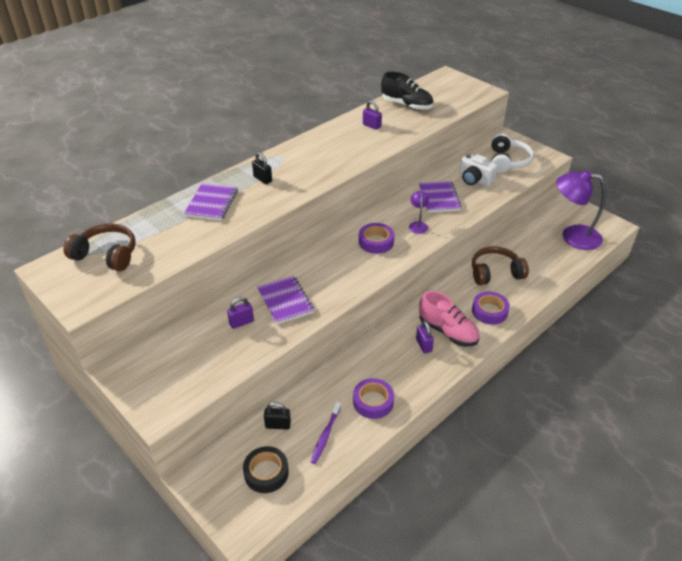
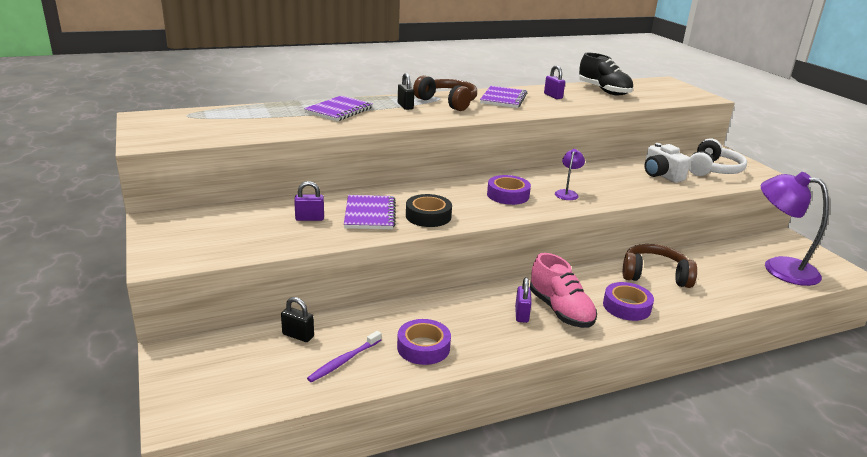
camera: 20 degrees right, 15 degrees down
brown headphones [63,223,136,271] -> brown headphones moved to [413,75,477,111]
black tape [243,446,289,493] -> black tape moved to [406,194,452,227]
purple notebook [419,181,462,213] -> purple notebook moved to [480,86,527,108]

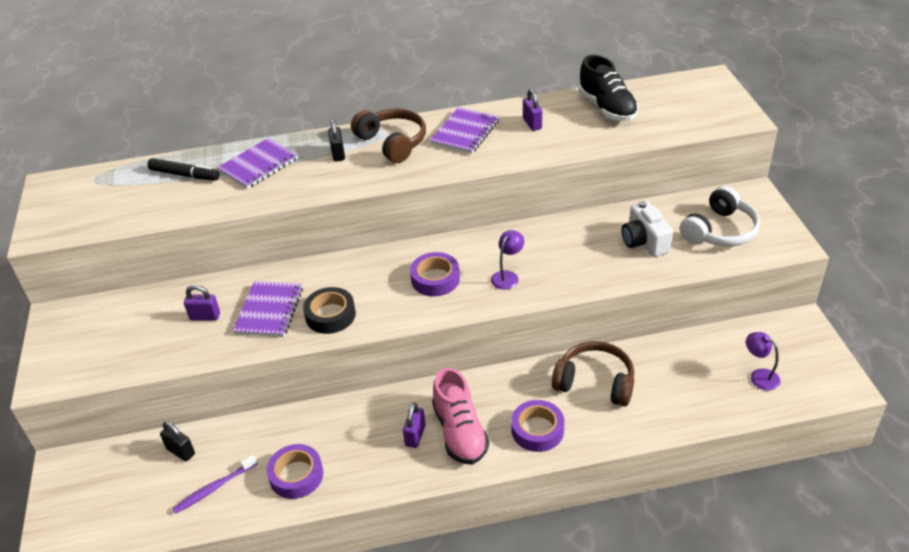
camera: 15 degrees right, 15 degrees up
purple lamp [761,172,829,286] -> purple lamp [746,332,781,391], size x0.46
none -> black marker [148,158,220,181]

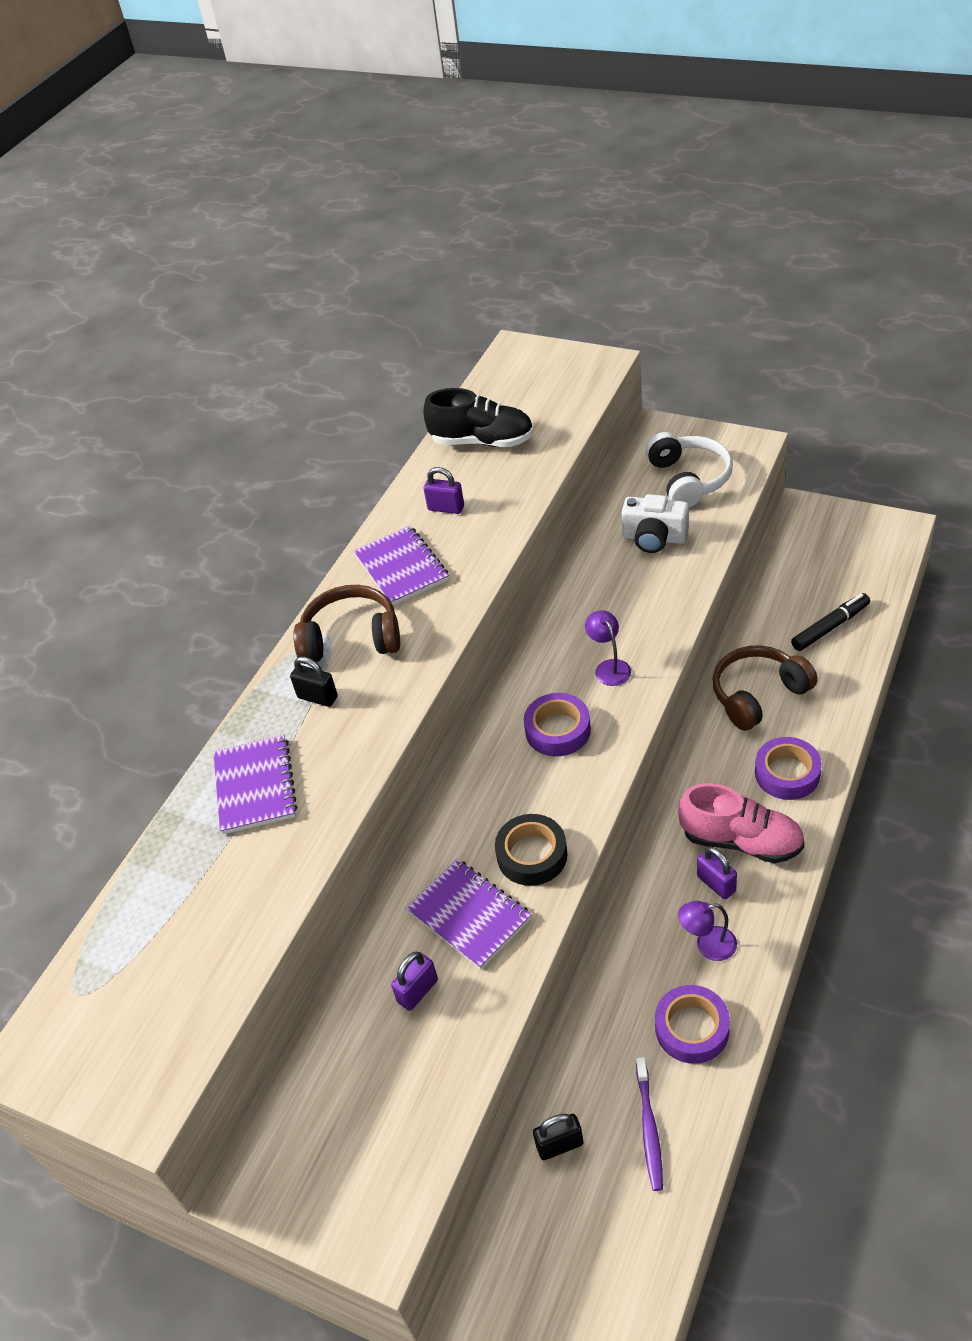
camera: 50 degrees left, 5 degrees up
black marker [148,158,220,181] -> black marker moved to [791,593,870,651]
purple lamp [746,332,781,391] -> purple lamp moved to [678,901,737,961]

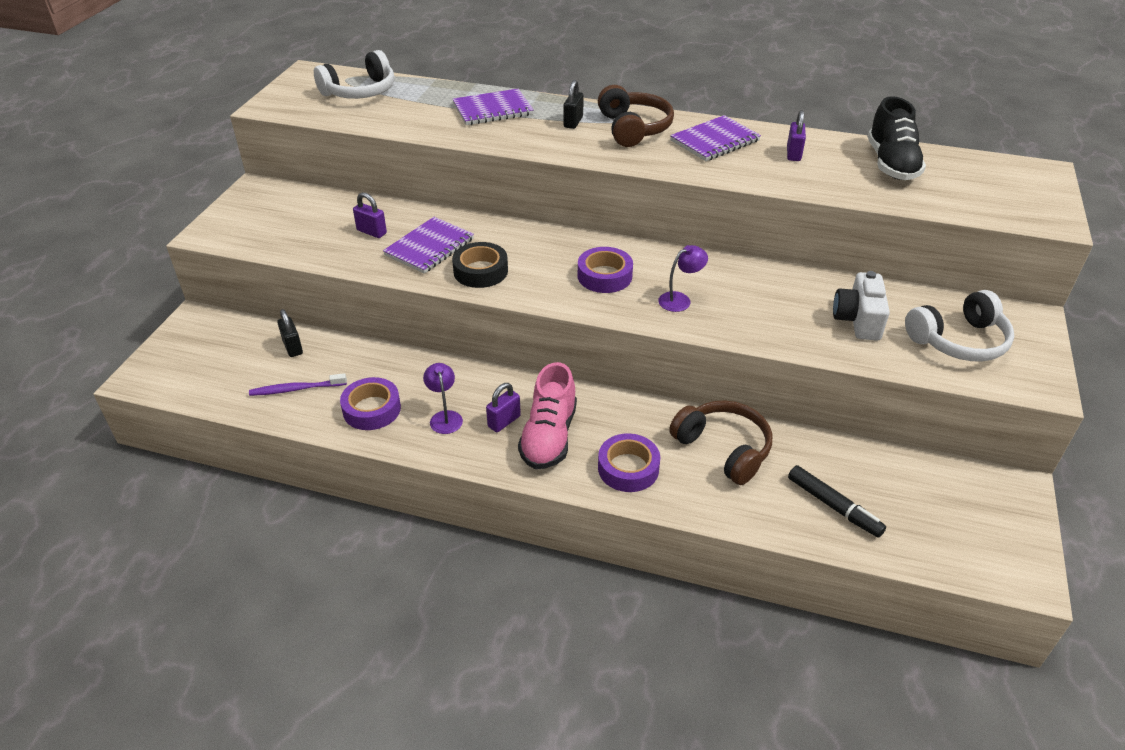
camera: 75 degrees right, 5 degrees down
none -> white headphones [314,50,395,99]

